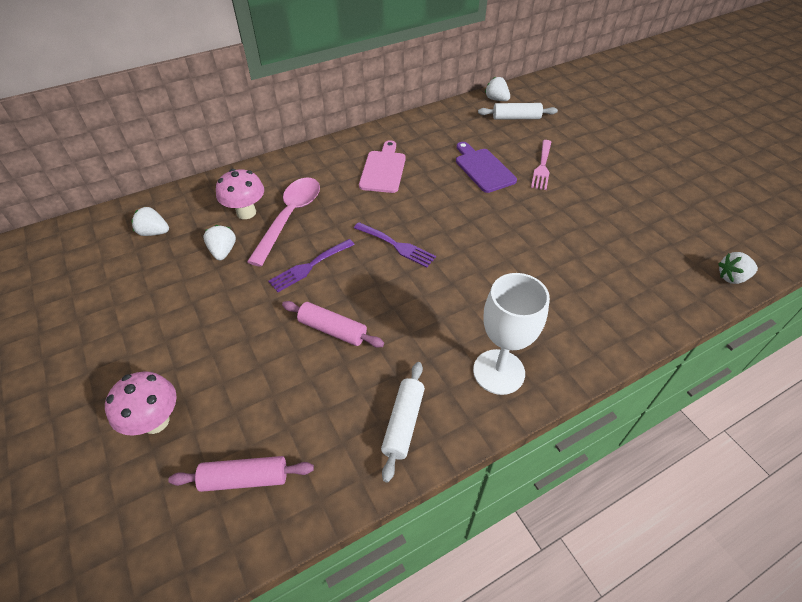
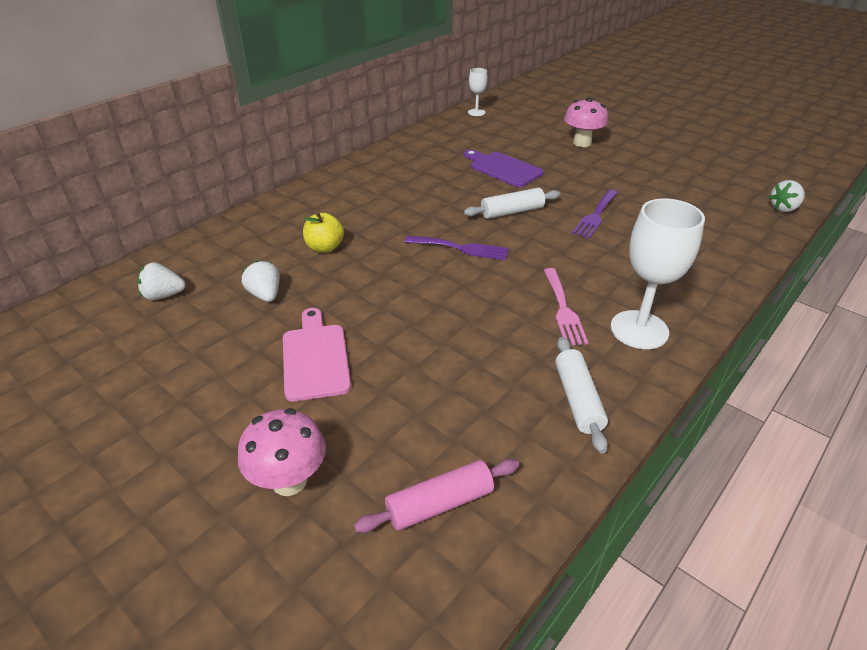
camera: 20 degrees left, 10 degrees down
pink mushroom [216,169,264,219] -> pink mushroom moved to [564,97,608,147]
pink spoon [247,177,320,267] -> yellow apple [303,212,344,253]
purple fork [268,239,355,292] -> purple fork moved to [572,190,618,239]
pink rolling pin [282,301,384,348] -> none
pink cutting board [359,140,406,193] -> pink cutting board moved to [283,308,351,401]
white rolling pin [478,103,558,120] -> white rolling pin moved to [464,188,561,219]
white strawberry [485,77,510,101] -> white goblet [468,68,488,116]
pink fork [531,140,551,190] -> pink fork moved to [544,268,588,345]

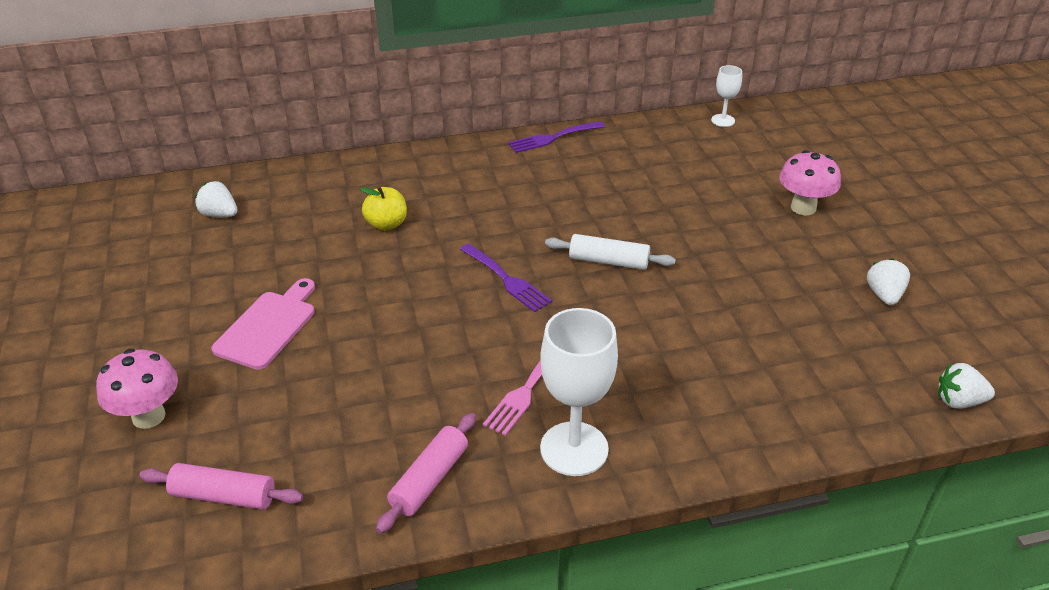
camera: 35 degrees right, 0 degrees up
white strawberry [242,260,280,302] -> white strawberry moved to [867,258,910,305]
purple cutting board [464,150,544,187] -> none
white rolling pin [555,337,608,454] -> pink rolling pin [376,413,476,534]
purple fork [572,190,618,239] -> purple fork moved to [508,121,605,153]

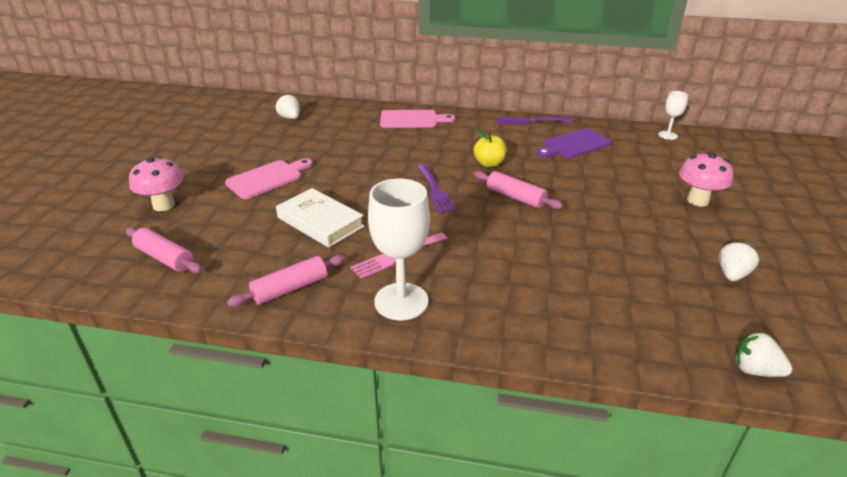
camera: 25 degrees right, 5 degrees down
yellow apple [360,186,407,231] -> yellow apple moved to [474,131,507,167]
white rolling pin [545,234,676,270] -> pink rolling pin [474,171,563,209]
none -> white book [276,188,364,248]
none -> pink cutting board [380,110,455,128]
none -> purple cutting board [536,128,612,158]

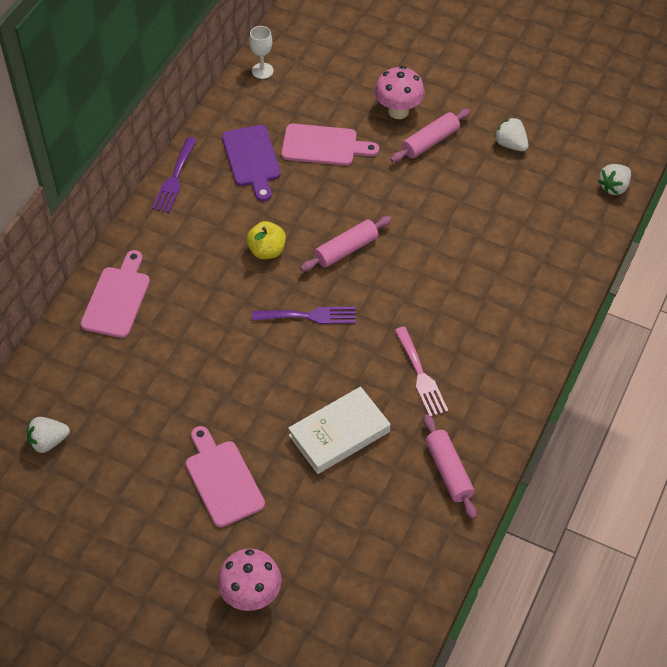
camera: 75 degrees left, 20 degrees up
pink rolling pin [126,227,202,273] -> pink rolling pin moved to [390,109,471,162]
white goblet [368,178,430,321] -> none
none -> pink cutting board [281,124,379,166]

